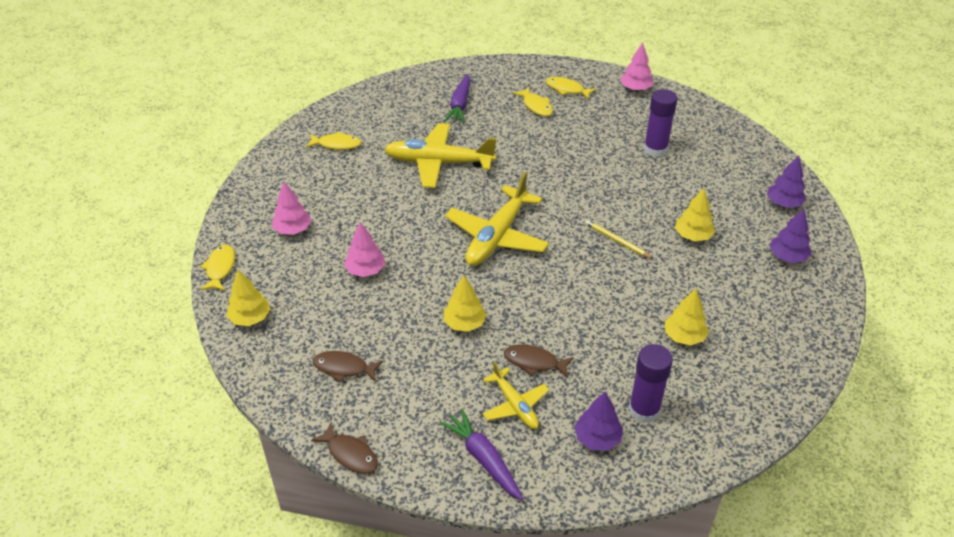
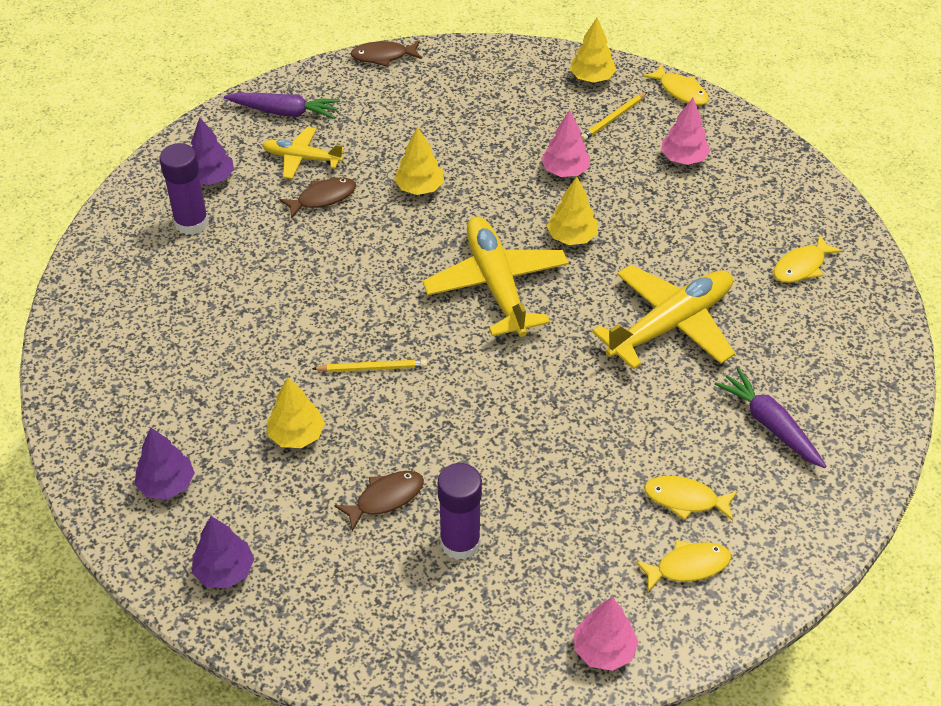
camera: 135 degrees right, 5 degrees up
brown fish [313,351,383,383] -> brown fish moved to [334,471,424,532]
yellow tree [665,288,709,346] -> yellow tree moved to [547,177,598,245]
none -> yellow pencil [581,92,647,141]

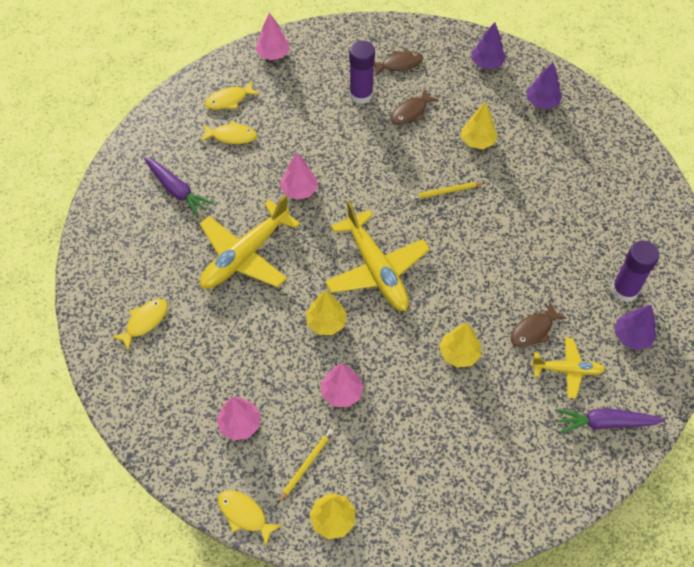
camera: 170 degrees right, 10 degrees up
brown fish [351,41,422,67] -> brown fish moved to [374,51,423,76]
none -> pink tree [280,153,318,200]

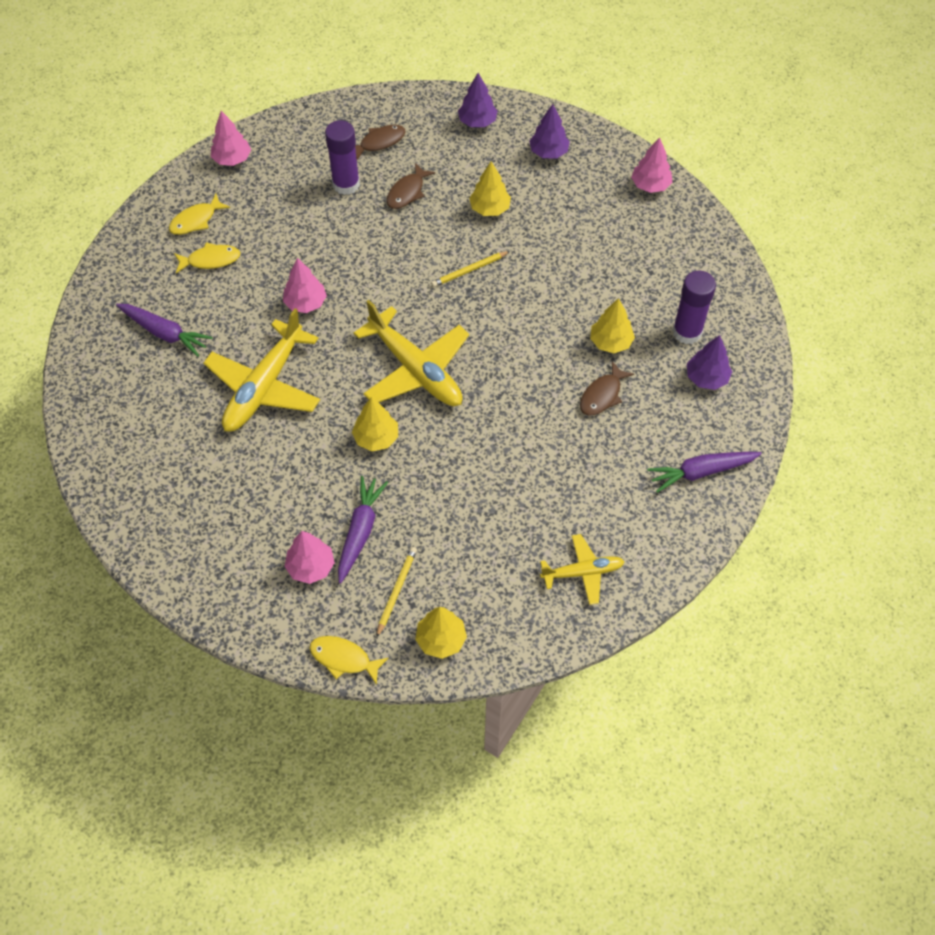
camera: 15 degrees left, 0 degrees up
yellow fish [111,299,168,351] -> none
pink tree [321,364,364,408] -> pink tree moved to [631,137,673,193]
yellow tree [439,323,481,368] -> yellow tree moved to [590,298,635,353]
yellow plane [531,338,606,398] -> yellow plane moved to [540,534,625,605]
none -> purple carrot [338,476,388,584]

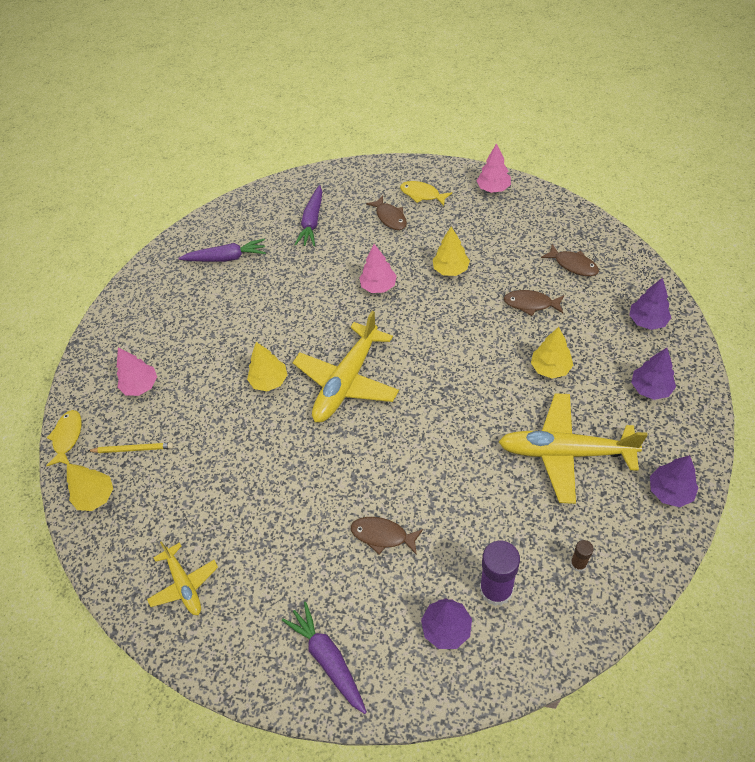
camera: 75 degrees right, 5 degrees down
yellow fish [174,242,241,273] -> brown fish [366,195,407,230]
yellow plane [203,308,320,432] -> yellow plane moved to [499,393,648,504]
purple glue stick [325,120,360,195] -> none
purple carrot [338,476,388,584] -> purple carrot moved to [178,239,266,262]
yellow pencil [431,251,510,287] -> none
yellow tree [590,298,635,353] -> yellow tree moved to [433,226,470,276]
pink tree [631,137,673,193] -> purple tree [650,455,699,507]
none -> brown glue stick [570,540,594,572]

